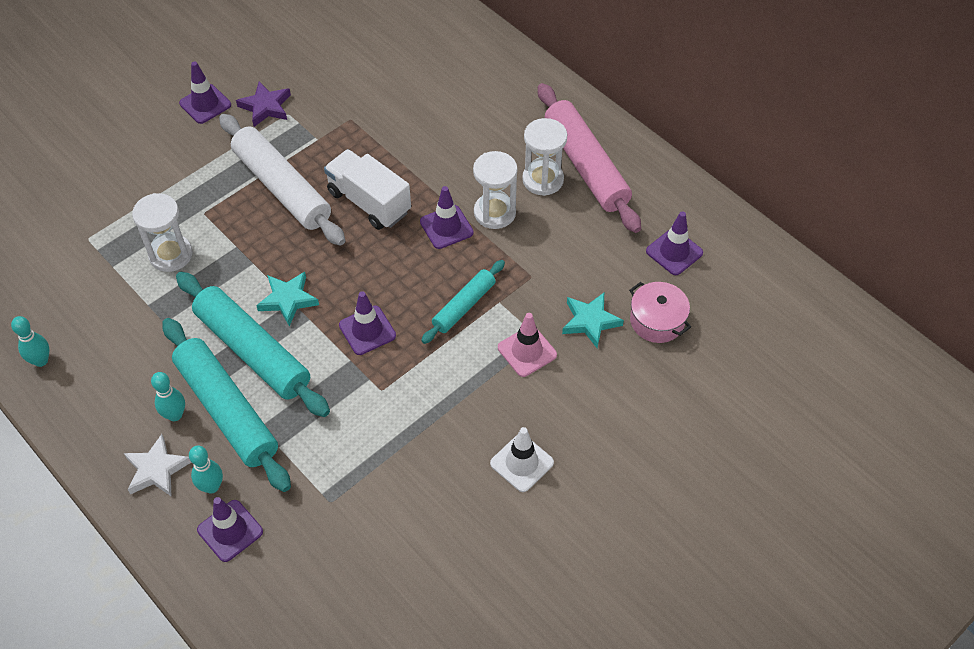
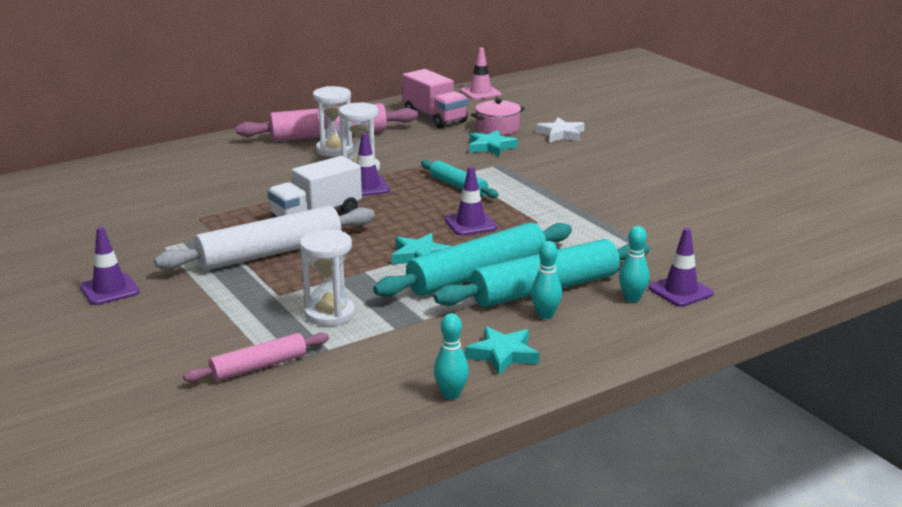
camera: 80 degrees left, 30 degrees down
white star [124,434,191,496] -> white star moved to [536,118,585,142]
purple star [236,81,291,127] -> none
white traffic cone [490,427,554,492] -> none
pink traffic cone [498,313,557,377] -> pink traffic cone moved to [460,47,501,100]
purple traffic cone [646,211,703,275] -> pink truck [402,69,468,128]
none -> pink rolling pin [183,333,329,382]
none -> turquoise star [465,326,539,375]

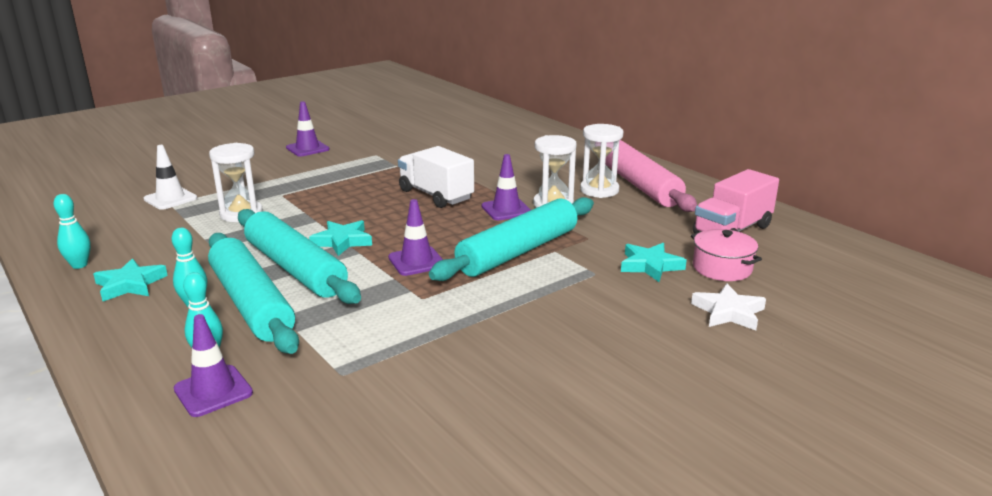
camera: 85 degrees right, 0 degrees up
white rolling pin [154,206,375,270] -> none
pink rolling pin [183,333,329,382] -> white traffic cone [144,145,197,210]
turquoise rolling pin [421,160,499,198] -> turquoise rolling pin [429,197,594,281], size x1.80
pink traffic cone [460,47,501,100] -> none

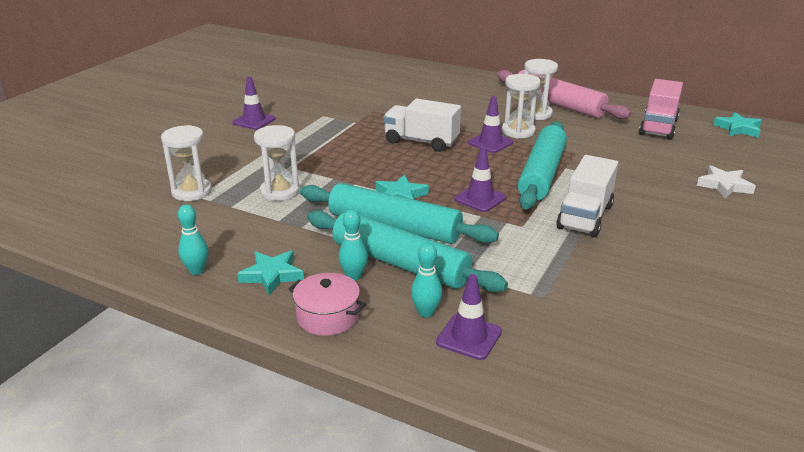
camera: 25 degrees left, 5 degrees up
white traffic cone [144,145,197,210] -> white hourglass [161,125,212,201]
turquoise star [621,243,687,282] -> turquoise star moved to [713,112,762,138]
pink pot [691,229,762,281] -> pink pot moved to [289,273,366,336]
none -> white truck [556,155,618,237]

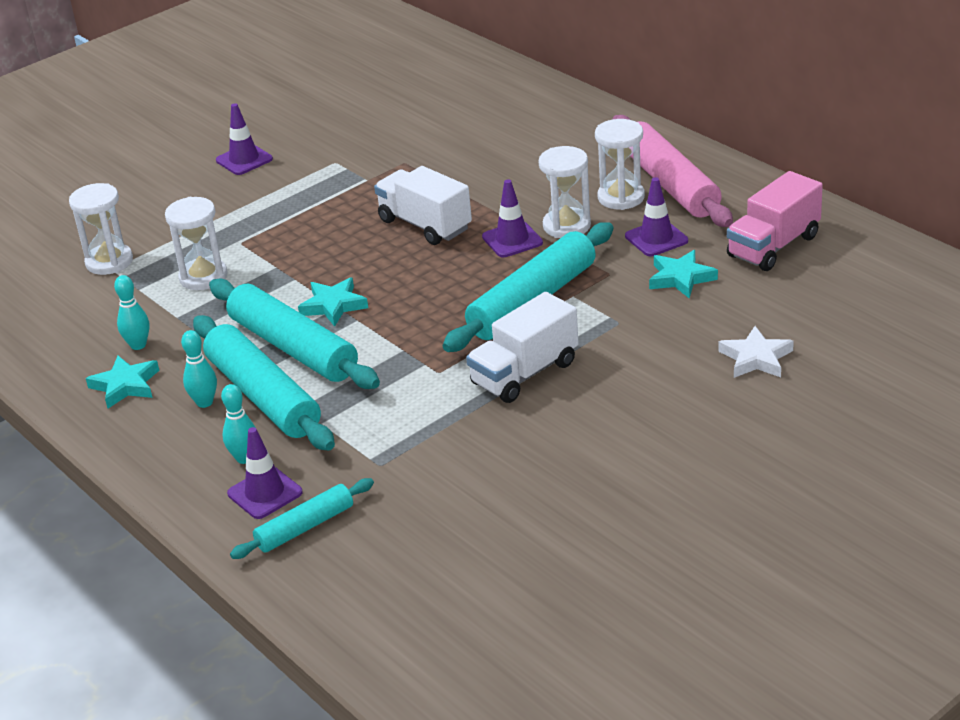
camera: 25 degrees right, 5 degrees up
turquoise bowling pin [178,204,208,275] -> turquoise bowling pin moved to [114,275,150,350]
pink pot [289,273,366,336] -> none
purple traffic cone [454,147,506,212] -> purple traffic cone moved to [625,177,688,256]
turquoise star [713,112,762,138] -> turquoise star moved to [649,250,718,298]
none -> turquoise rolling pin [230,478,374,559]

